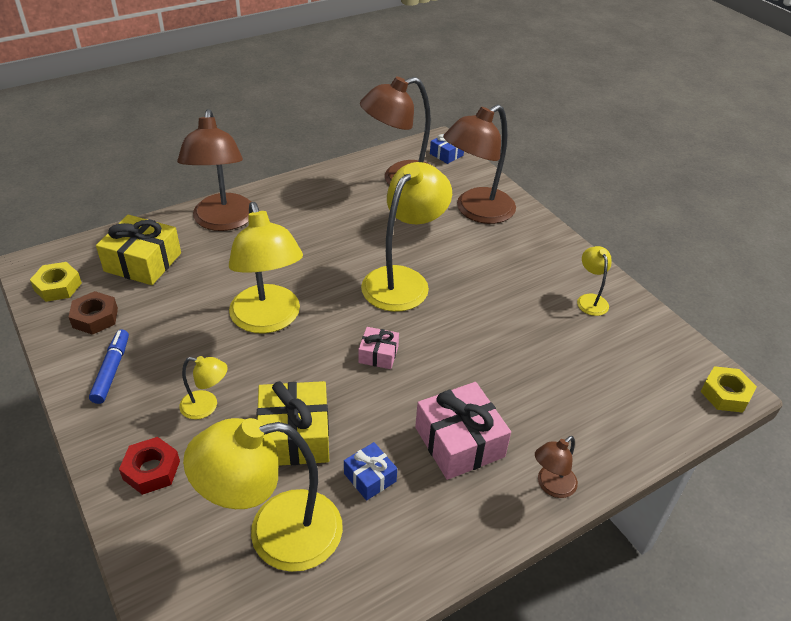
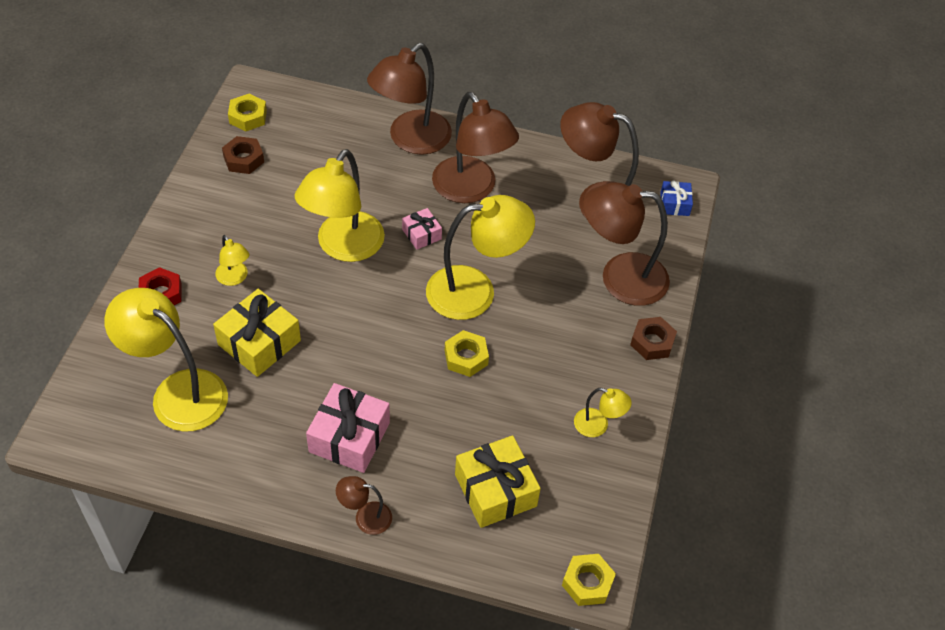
camera: 45 degrees right, 10 degrees up
blue marker [89,329,129,404] -> none
yellow gift [96,215,181,285] -> yellow gift moved to [455,435,541,528]
blue gift [344,442,397,501] -> none
pink gift [358,327,399,369] -> pink gift moved to [402,208,442,250]
yellow lamp [577,246,612,316] -> yellow lamp turned 75 degrees clockwise [574,388,632,437]
none -> brown lamp [432,92,519,203]
none -> yellow nut [445,330,489,377]
none -> brown nut [630,317,677,360]

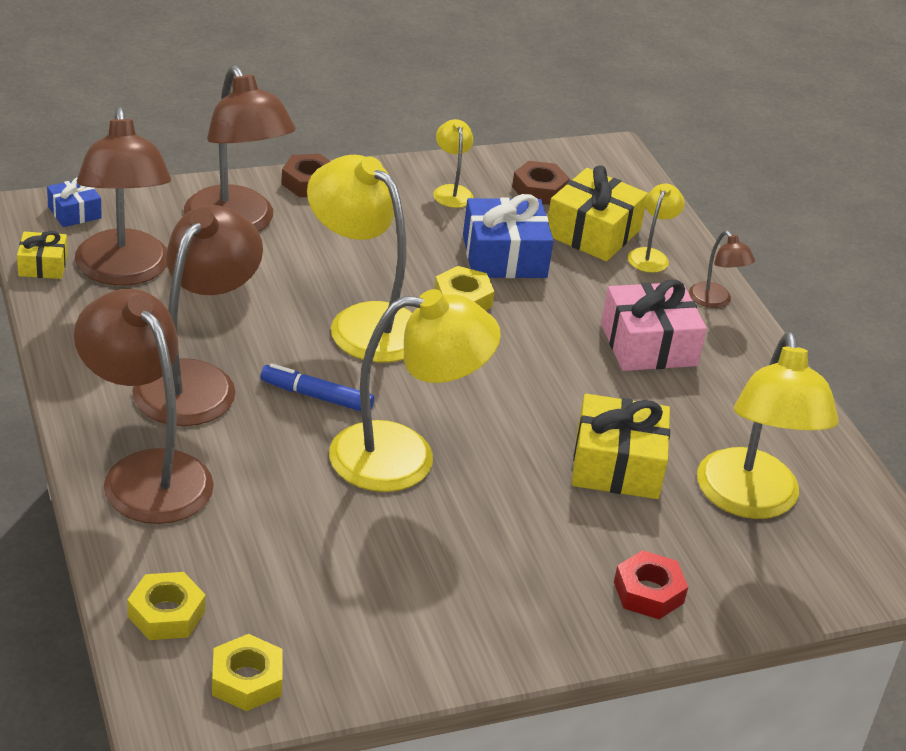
camera: 125 degrees left, 15 degrees down
yellow lamp [215,235,249,286] -> yellow lamp moved to [628,184,684,273]
brown nut [222,136,264,174] -> brown nut moved to [512,161,570,205]
brown lamp [367,43,452,155] -> brown lamp turned 135 degrees counterclockwise [74,289,214,524]
pink gift [402,208,442,250] -> blue marker [260,363,374,411]
yellow nut [562,554,616,606] -> yellow nut moved to [127,572,206,640]
none -> yellow gift [17,231,68,279]
none -> blue gift [463,194,554,278]

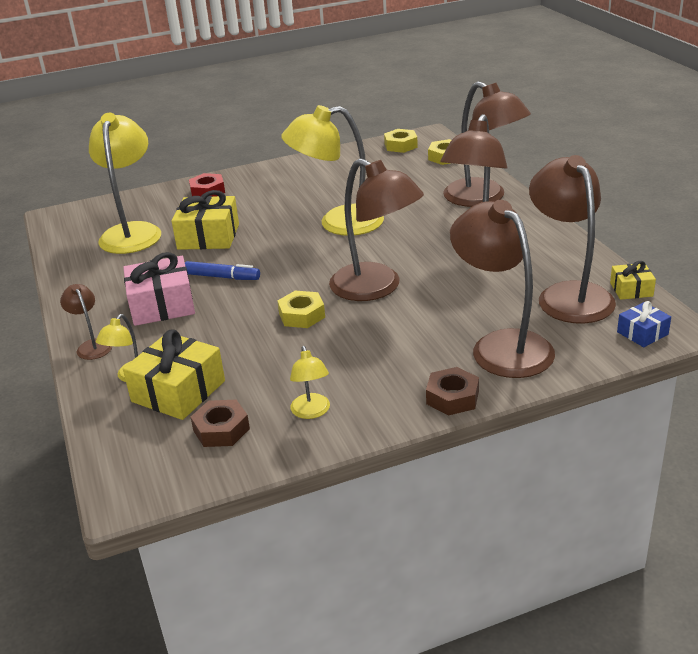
camera: 175 degrees left, 5 degrees down
blue marker [260,363,374,411] -> blue marker moved to [185,261,260,280]
yellow lamp [307,155,412,363] -> brown lamp [329,158,424,301]
blue gift [463,194,554,278] -> none

